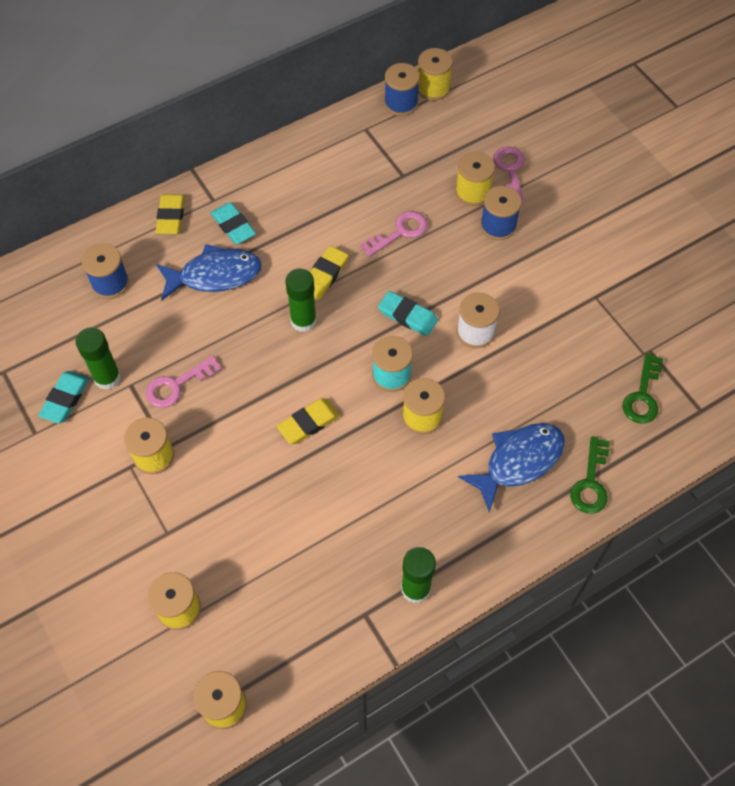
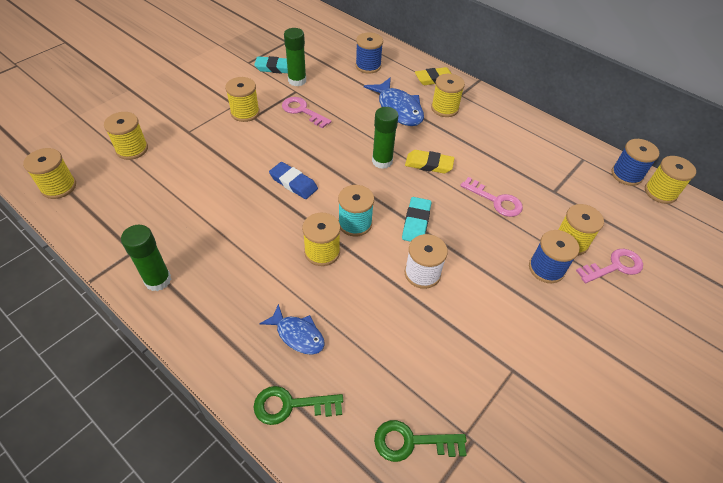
camera: 70 degrees right, 10 degrees down
turquoise eraser [210,202,256,244] -> yellow spool [431,74,465,117]
yellow eraser [277,398,340,444] -> blue eraser [269,162,318,199]
blue fish [458,423,565,513] -> blue fish [259,304,325,355], size x0.62

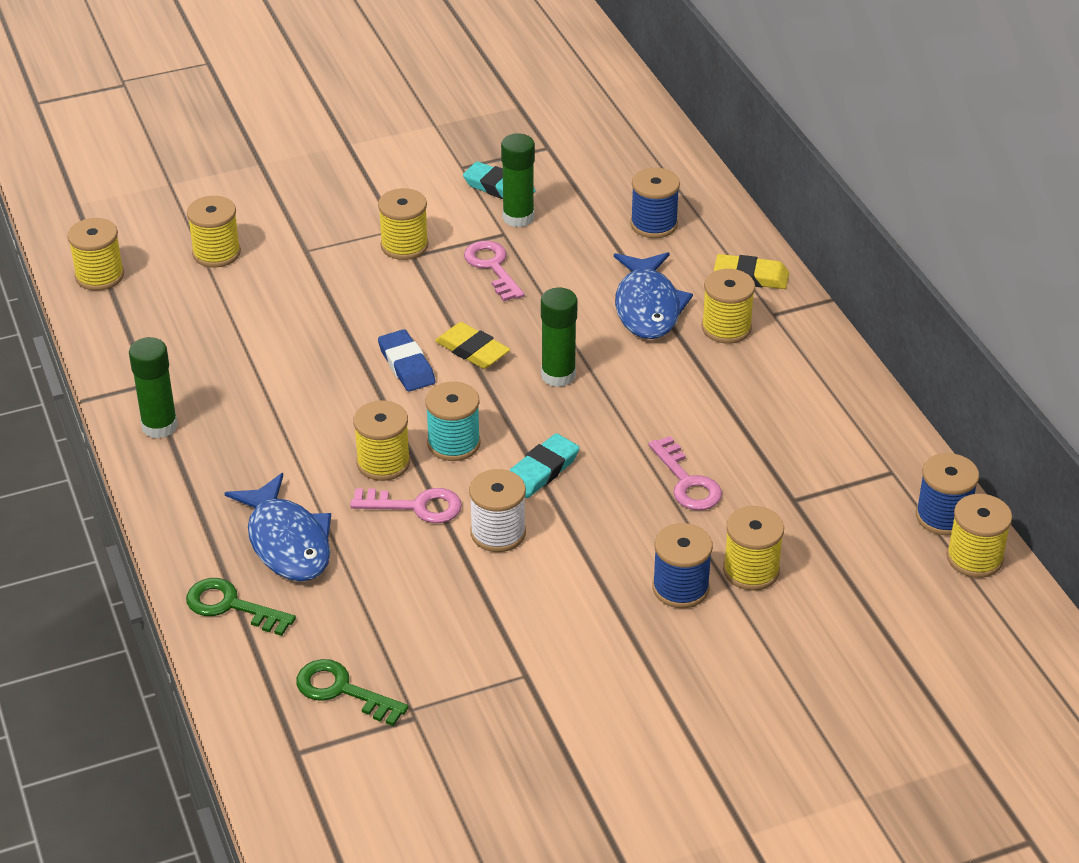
camera: 30 degrees right, 10 degrees down
blue fish [259,304,325,355] -> blue fish [224,473,331,582], size x1.61
yellow eraser [405,150,454,173] -> yellow eraser moved to [435,322,510,369]
pink key [576,249,643,283] -> pink key moved to [350,488,462,523]

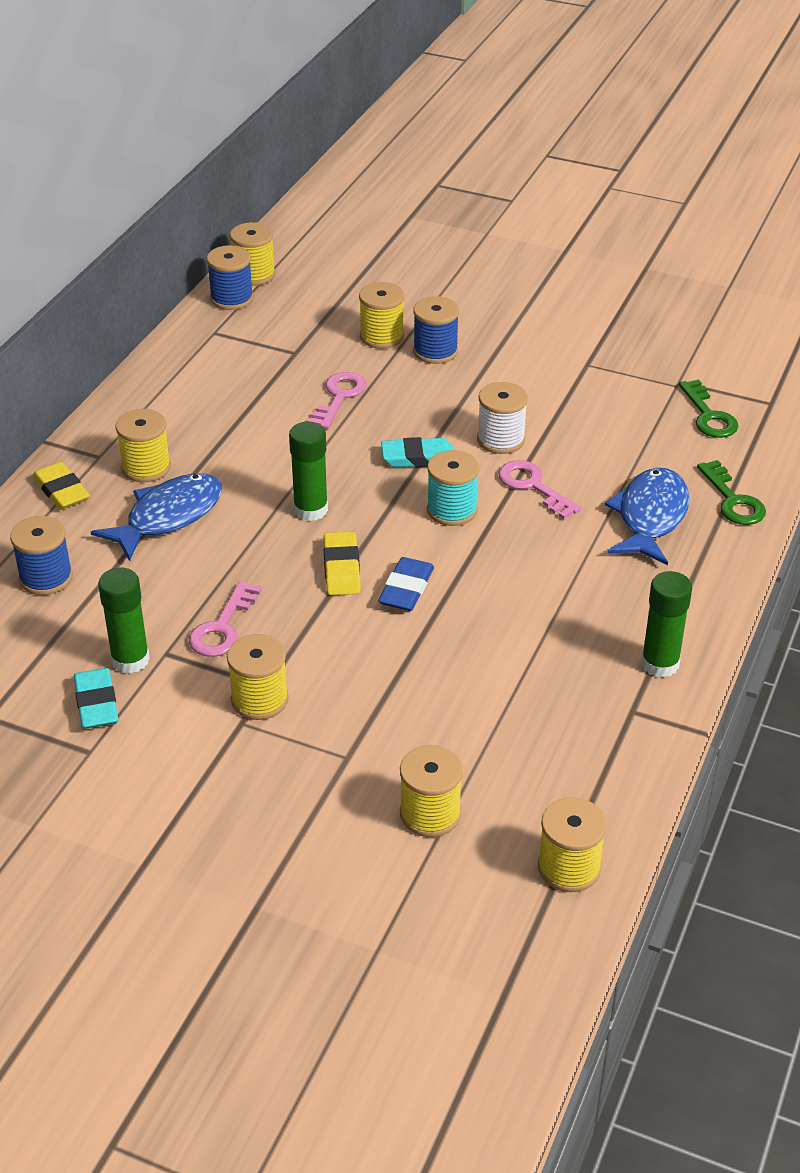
camera: 135 degrees left, 0 degrees up
yellow spool [353,400,410,481] -> none

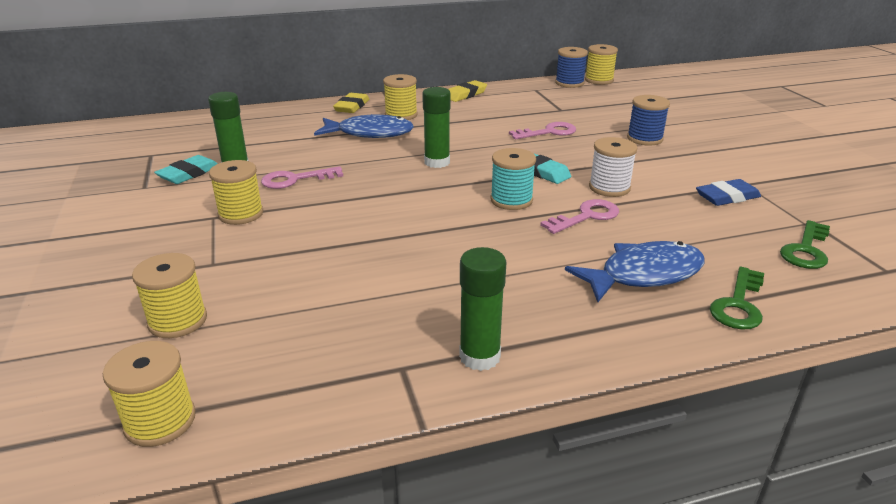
camera: 50 degrees right, 10 degrees down
blue spool [10,516,73,595] -> none
yellow eraser [323,532,361,595] -> yellow eraser moved to [449,80,487,102]
yellow spool [359,282,404,349] -> none
blue eraser [378,557,434,611] -> blue eraser moved to [696,179,761,206]
pink key [498,460,581,519] -> pink key turned 45 degrees clockwise [540,199,619,234]

